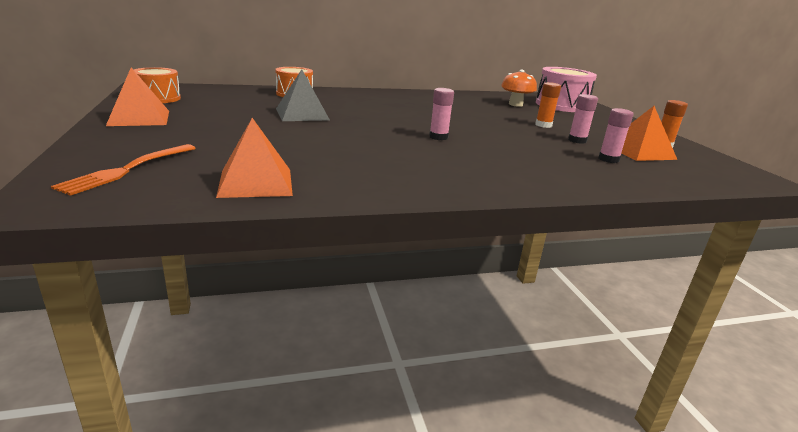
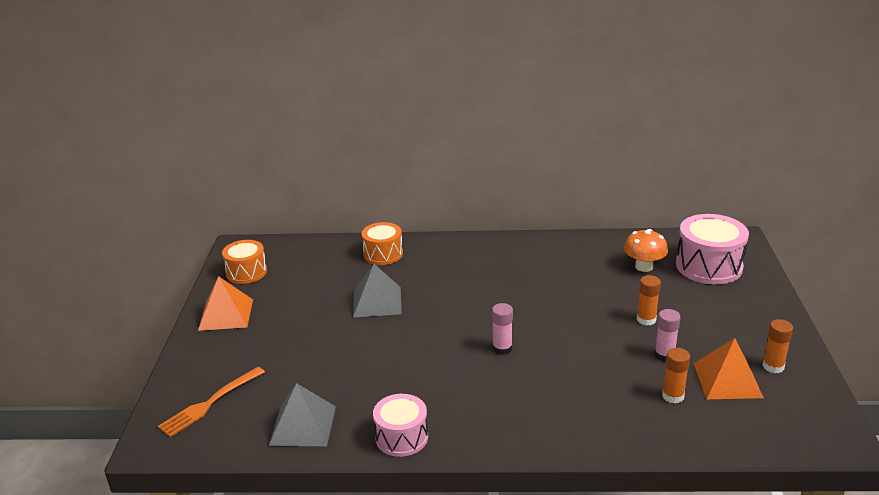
camera: 20 degrees right, 5 degrees up
orange pyramid [216,118,293,198] -> grey pyramid [269,383,336,446]
pink glue stick [599,108,634,163] -> orange glue stick [662,348,690,404]
none -> pink drum [373,394,428,457]

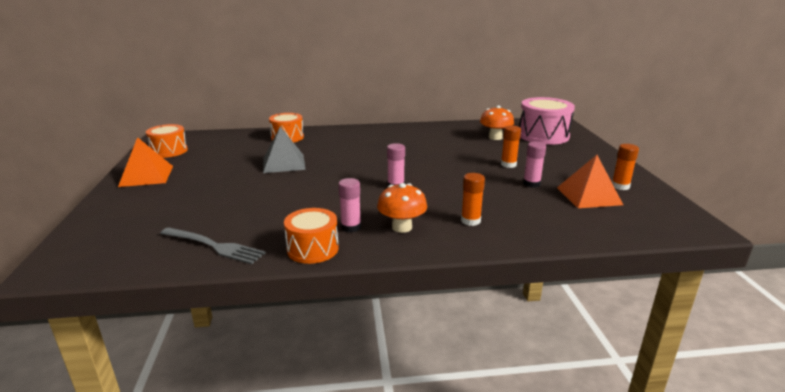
camera: 10 degrees left, 5 degrees down
orange fork [158,367,265,437] -> none
grey pyramid [269,383,336,446] -> grey fork [160,227,266,264]
pink drum [373,394,428,457] -> orange drum [284,208,339,264]
orange glue stick [662,348,690,404] -> orange glue stick moved to [461,173,485,226]
none -> pink glue stick [338,178,361,233]
none -> orange mushroom [377,183,427,233]

